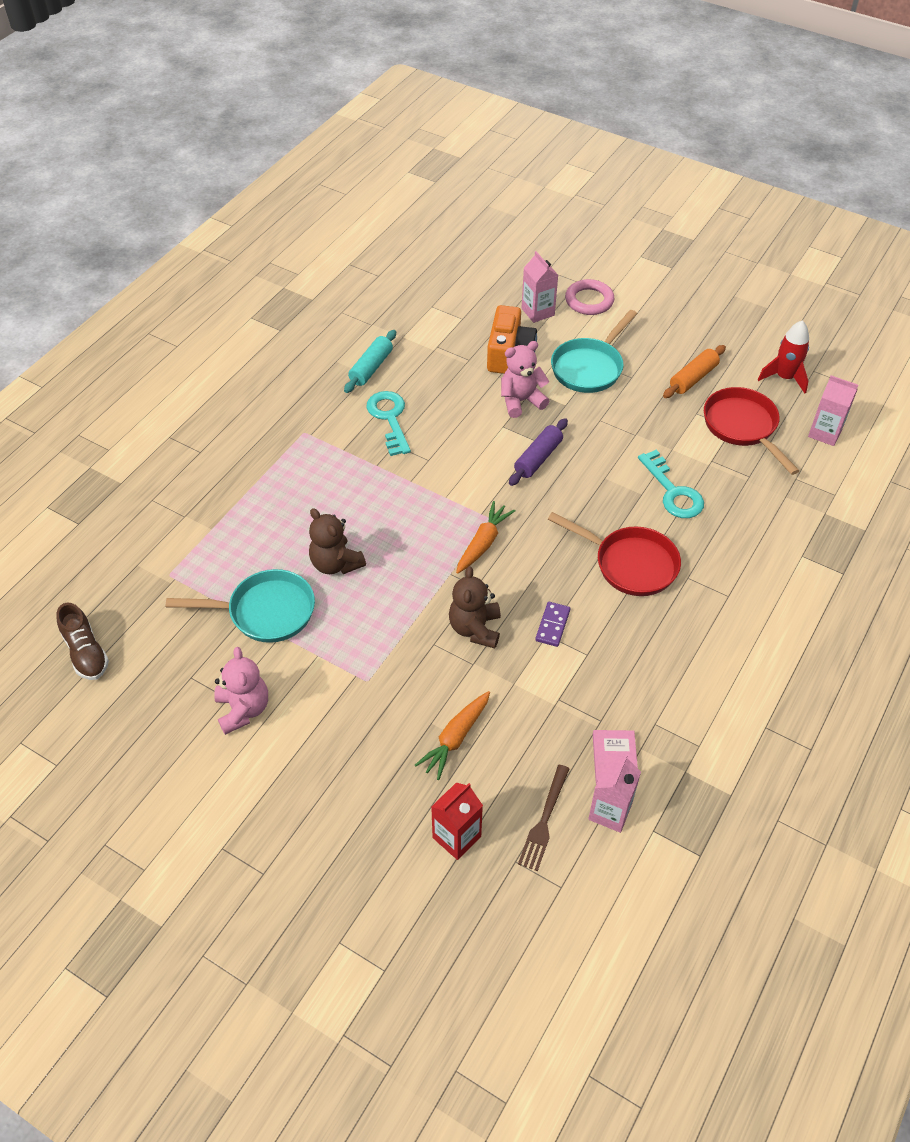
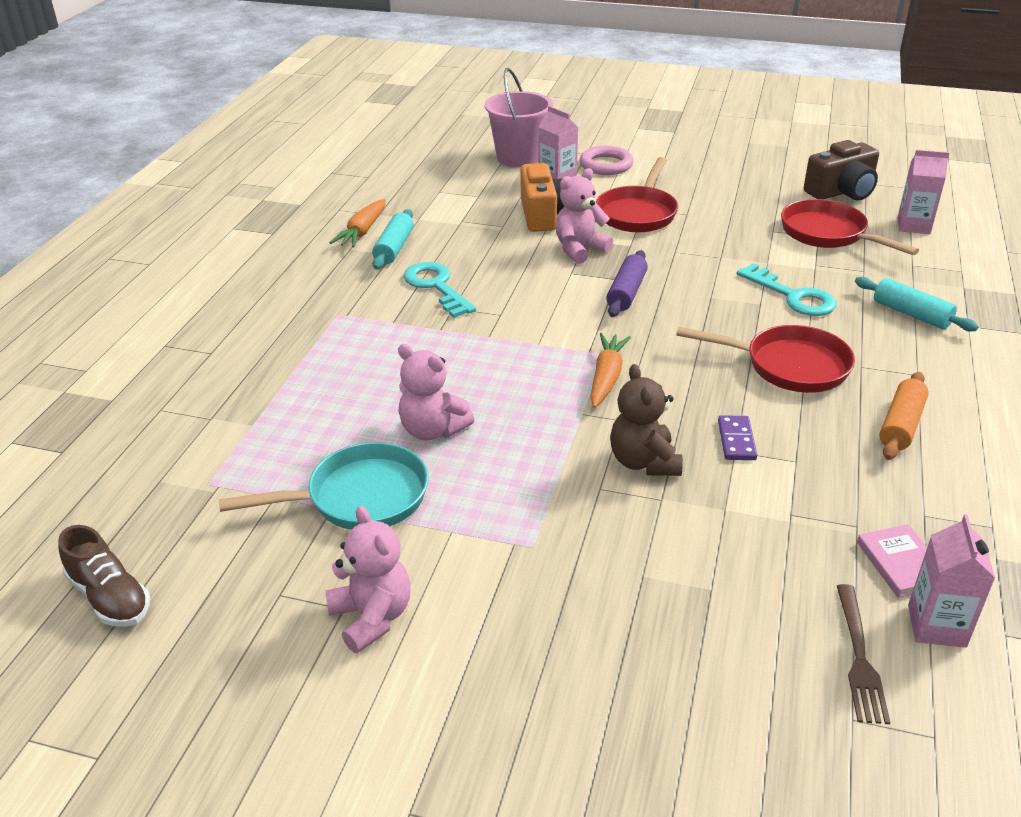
camera: 15 degrees left, 15 degrees down
brown teddy bear [309,508,366,574] -> pink teddy bear [398,344,474,440]
orange carrot [415,691,490,780] -> orange carrot moved to [329,199,386,247]
red carton [431,783,483,860] -> none
turquoise pan [551,310,637,393] -> red pan [596,157,678,232]
orange rolling pin [663,345,726,398] -> orange rolling pin moved to [879,372,929,460]
red rocket [758,320,809,393] -> brown camera [804,140,879,201]
none -> pink bucket [485,68,553,167]
none -> turquoise rolling pin [855,277,979,331]

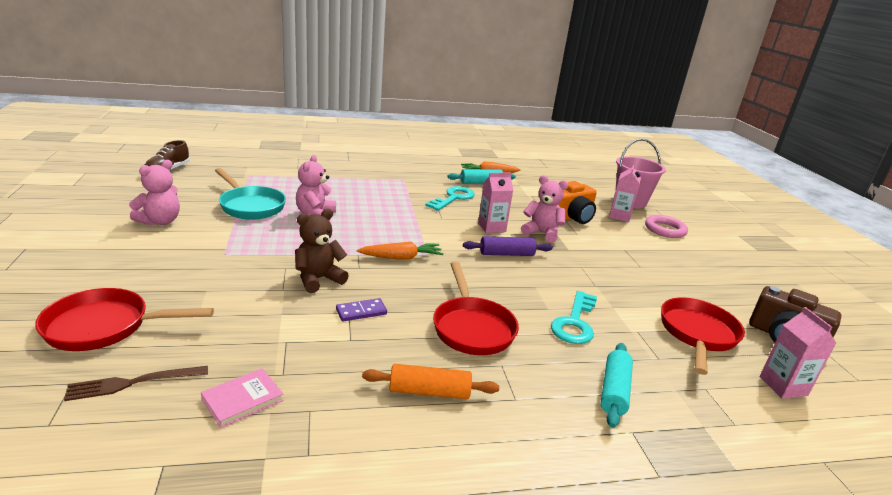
camera: 60 degrees right, 10 degrees down
red pan [596,157,678,232] -> red pan moved to [35,288,214,351]
pink carton [908,514,995,648] -> pink carton moved to [478,172,513,233]

